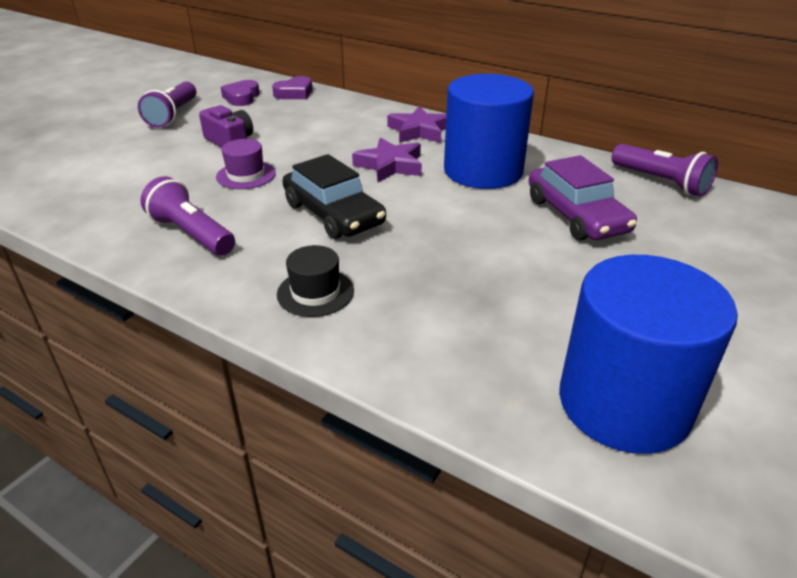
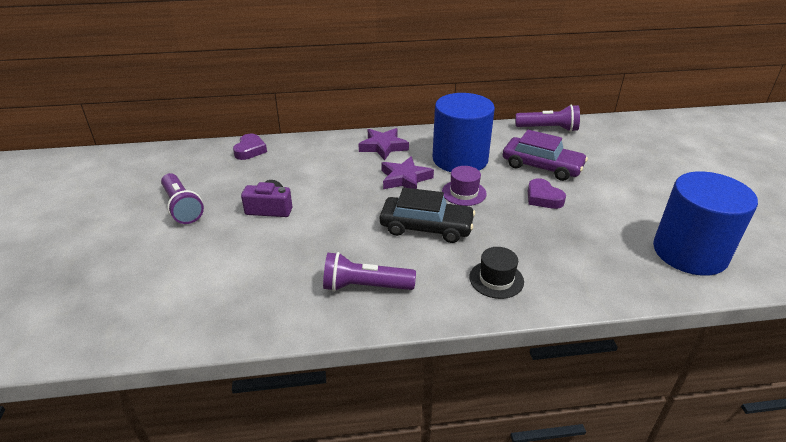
camera: 40 degrees left, 0 degrees up
purple hat [216,139,276,189] -> purple hat moved to [442,166,487,206]
purple heart [221,80,260,106] -> purple heart moved to [528,178,566,209]

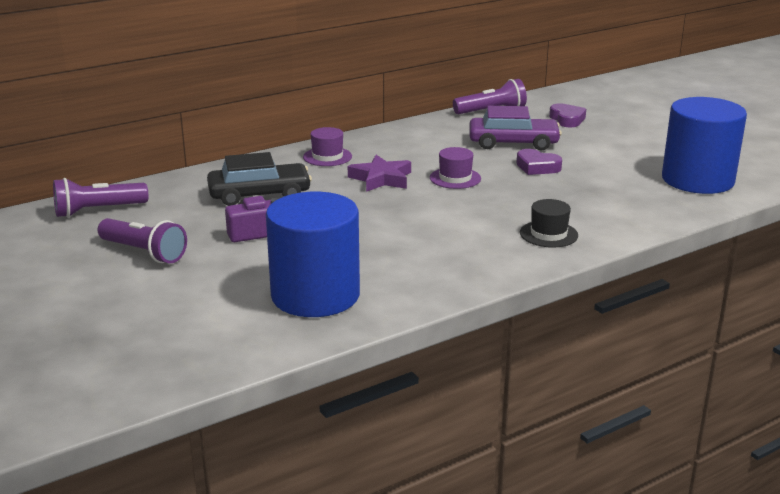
camera: 25 degrees left, 10 degrees down
purple heart [233,134,267,160] -> purple heart moved to [549,103,586,127]
purple flashlight [323,252,416,291] -> purple flashlight moved to [53,178,148,217]
purple star [358,128,409,160] -> purple hat [303,127,352,166]
black car [380,188,476,243] -> black car moved to [207,152,312,206]
blue cylinder [432,93,495,172] -> blue cylinder moved to [266,192,360,317]

